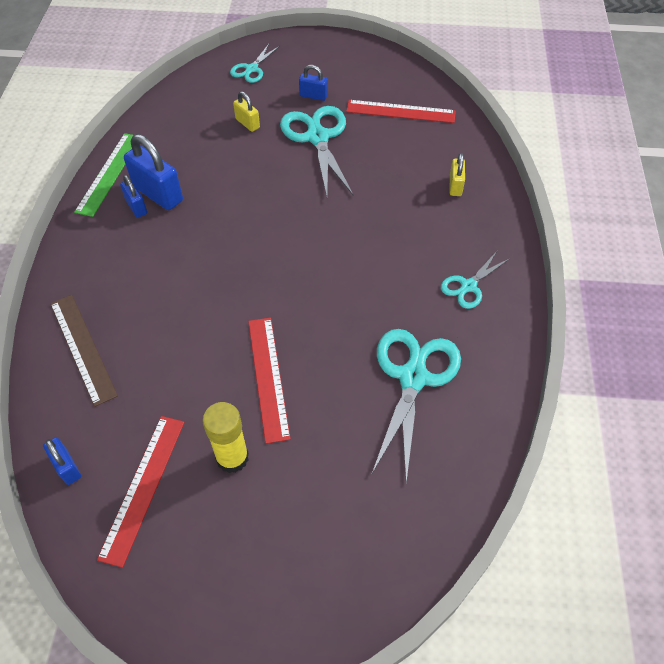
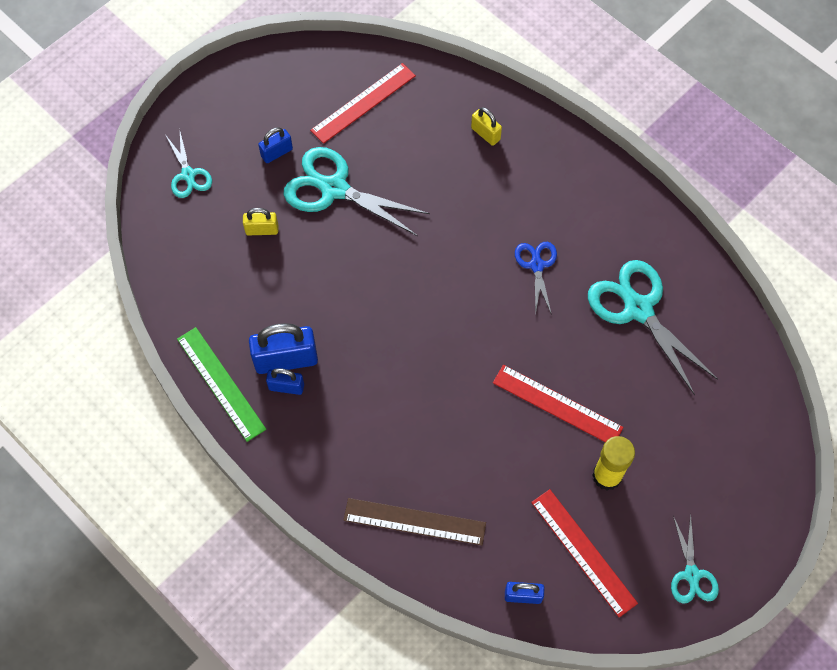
camera: 50 degrees left, 10 degrees up
turquoise scissors [441,251,509,309] -> turquoise scissors moved to [671,514,719,604]
none -> blue scissors [515,242,557,316]

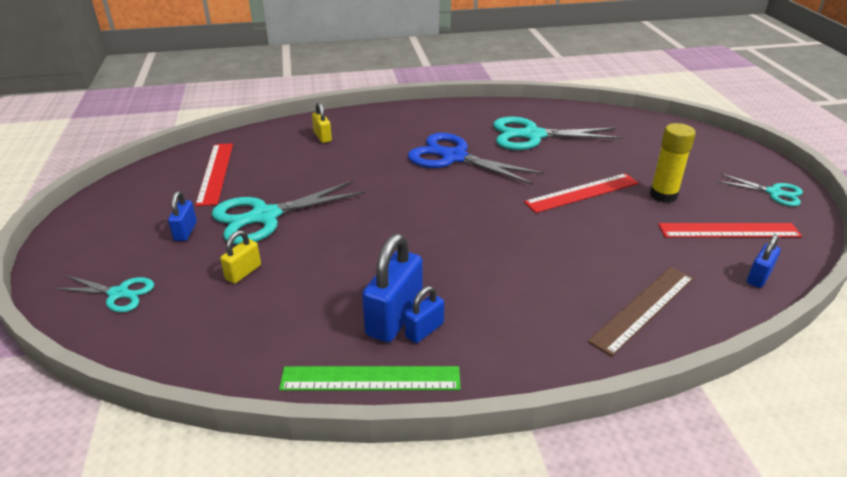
camera: 55 degrees left, 30 degrees down
yellow padlock [471,107,502,146] -> yellow padlock turned 75 degrees clockwise [312,102,332,143]
blue scissors [515,242,557,316] -> blue scissors [408,133,544,185], size x1.83

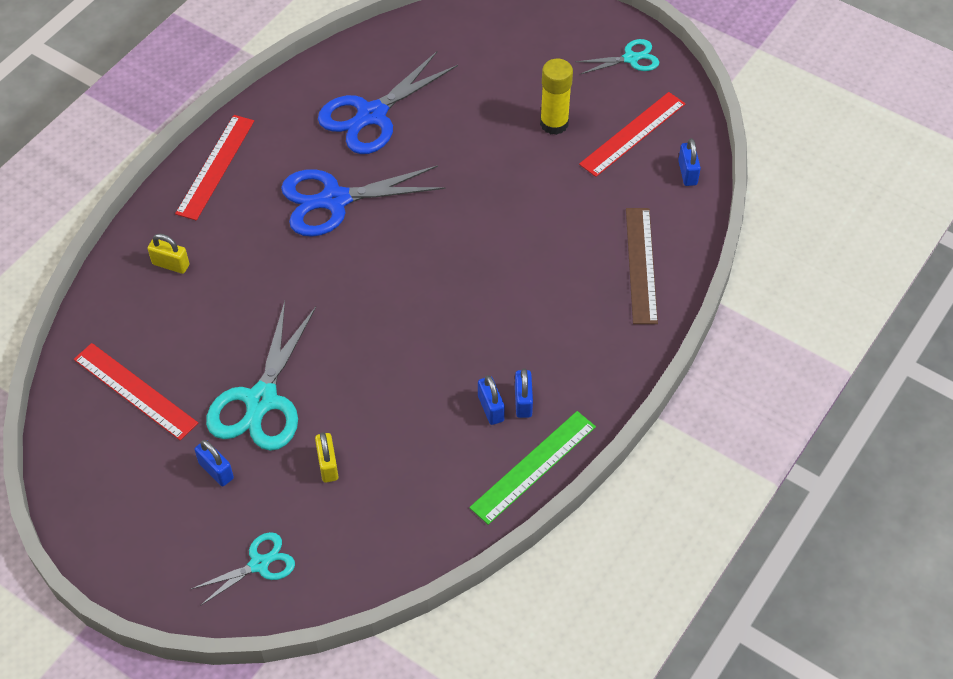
camera: 45 degrees left, 20 degrees up
blue padlock [362,234,422,342] -> blue padlock [478,375,505,425], size x0.55
turquoise scissors [493,117,622,150] -> blue scissors [318,51,458,154]
red ruler [524,173,639,213] -> red ruler moved to [175,115,254,221]

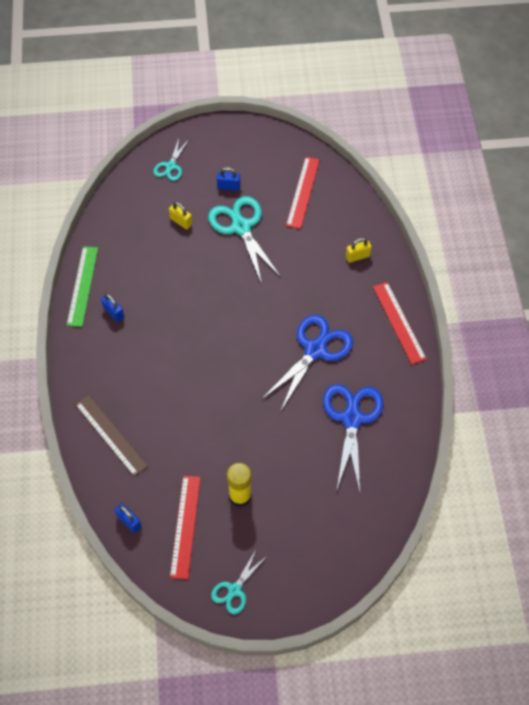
camera: 140 degrees right, 5 degrees up
red ruler [74,343,198,441] -> red ruler turned 75 degrees counterclockwise [286,157,320,229]
blue padlock [478,375,505,425] -> none

